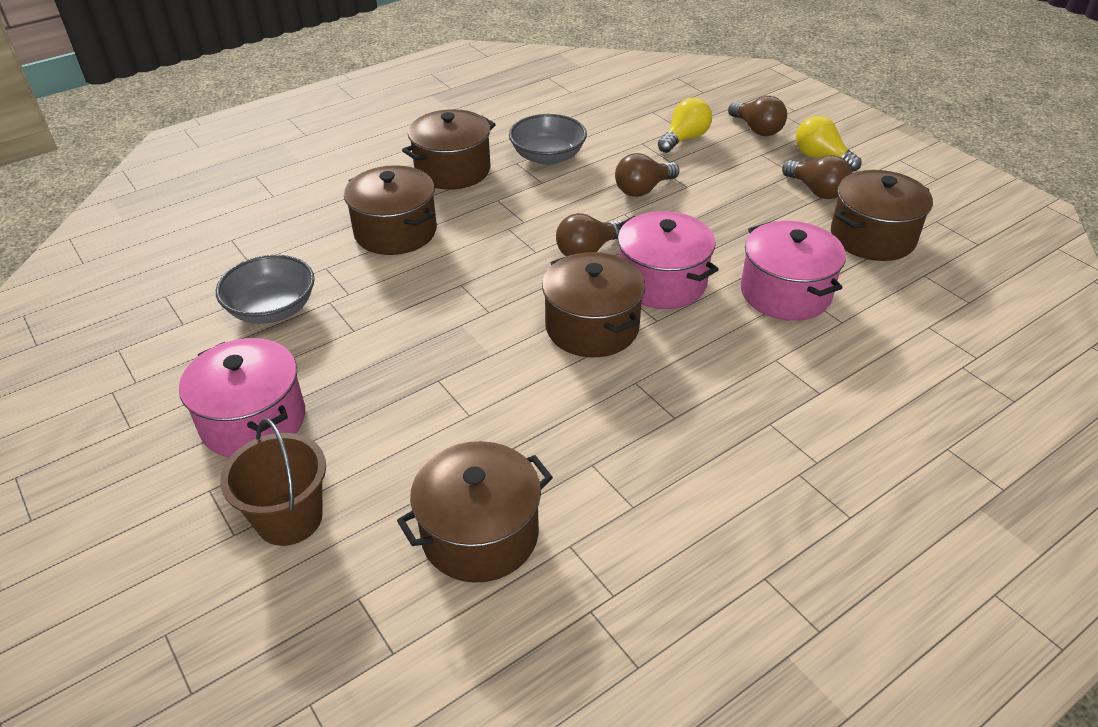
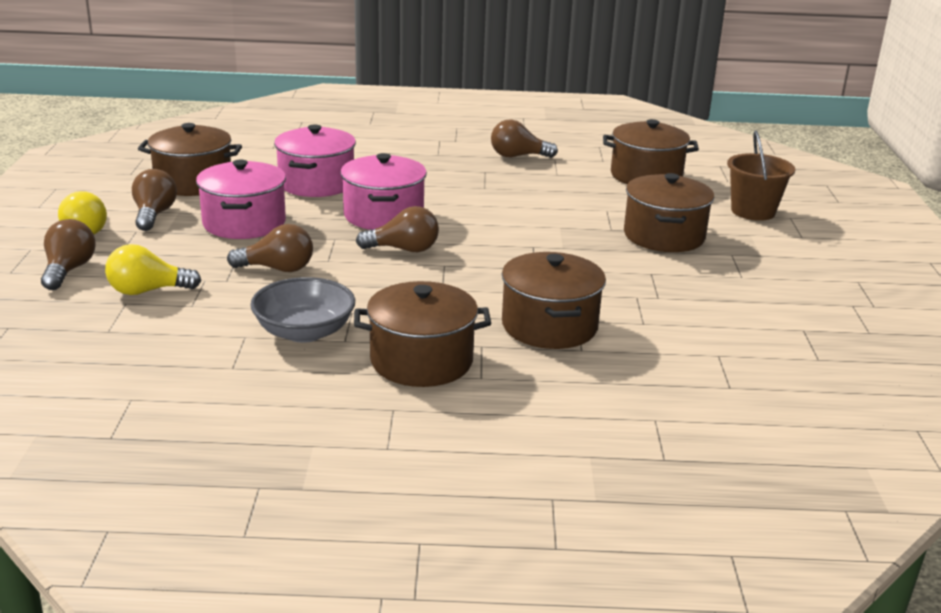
camera: 145 degrees left, 15 degrees down
pink pot [179,338,305,458] -> pink pot moved to [196,159,286,239]
grey bowl [216,255,315,324] -> none
brown pot [542,252,645,357] -> brown pot moved to [624,173,714,252]
none -> brown light bulb [491,120,558,158]

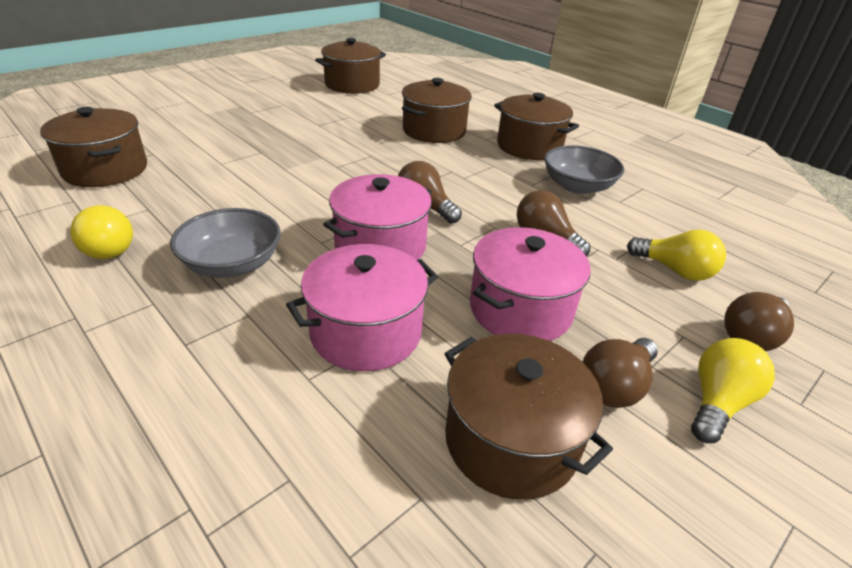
camera: 135 degrees left, 10 degrees up
brown light bulb [491,120,558,158] -> yellow light bulb [70,205,133,259]
brown pot [624,173,714,252] -> brown pot moved to [315,38,386,94]
brown bucket [727,131,795,221] -> none
none -> grey bowl [170,208,281,278]

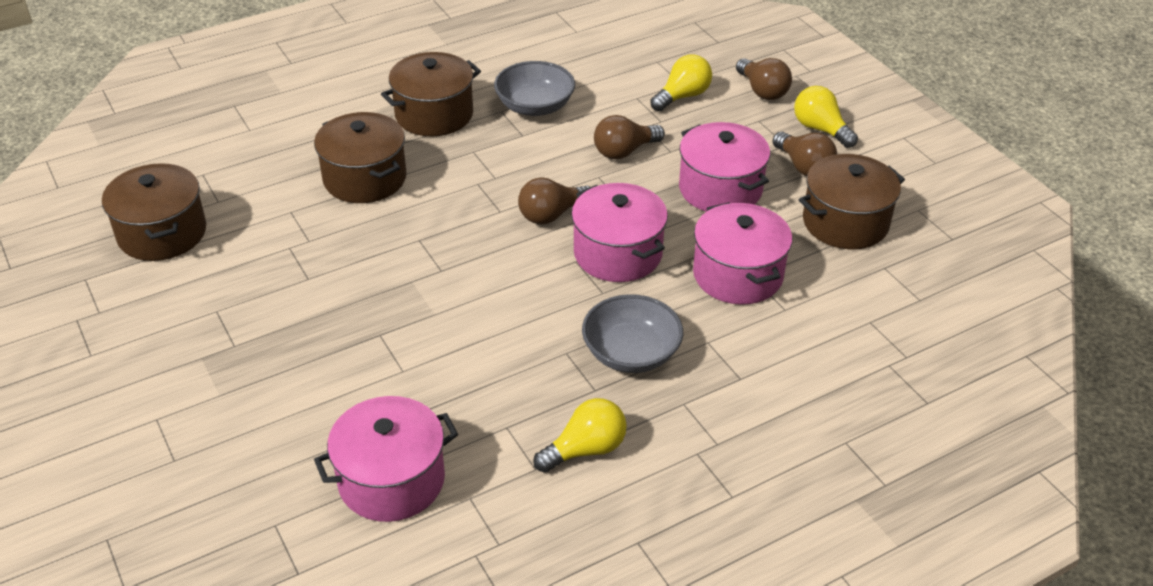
camera: 75 degrees left, 5 degrees up
brown pot [40,107,147,187] -> pink pot [314,396,458,522]

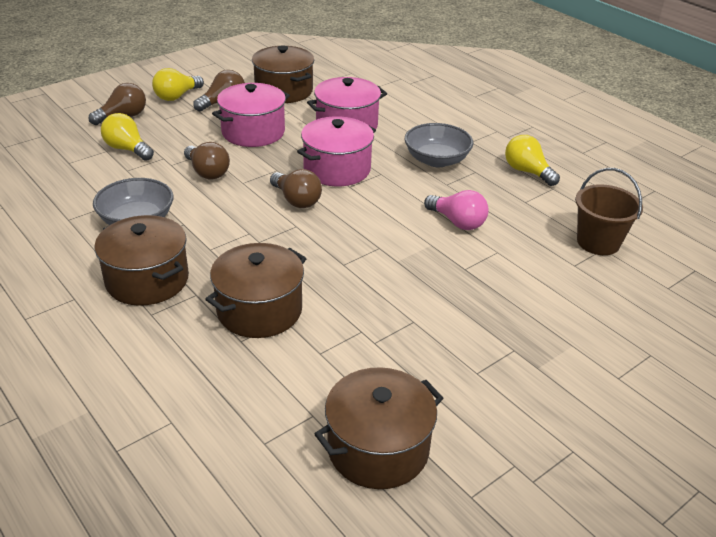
camera: 100 degrees left, 5 degrees down
pink pot [314,396,458,522] -> brown bucket [575,168,643,255]
none -> pink light bulb [424,190,489,230]

